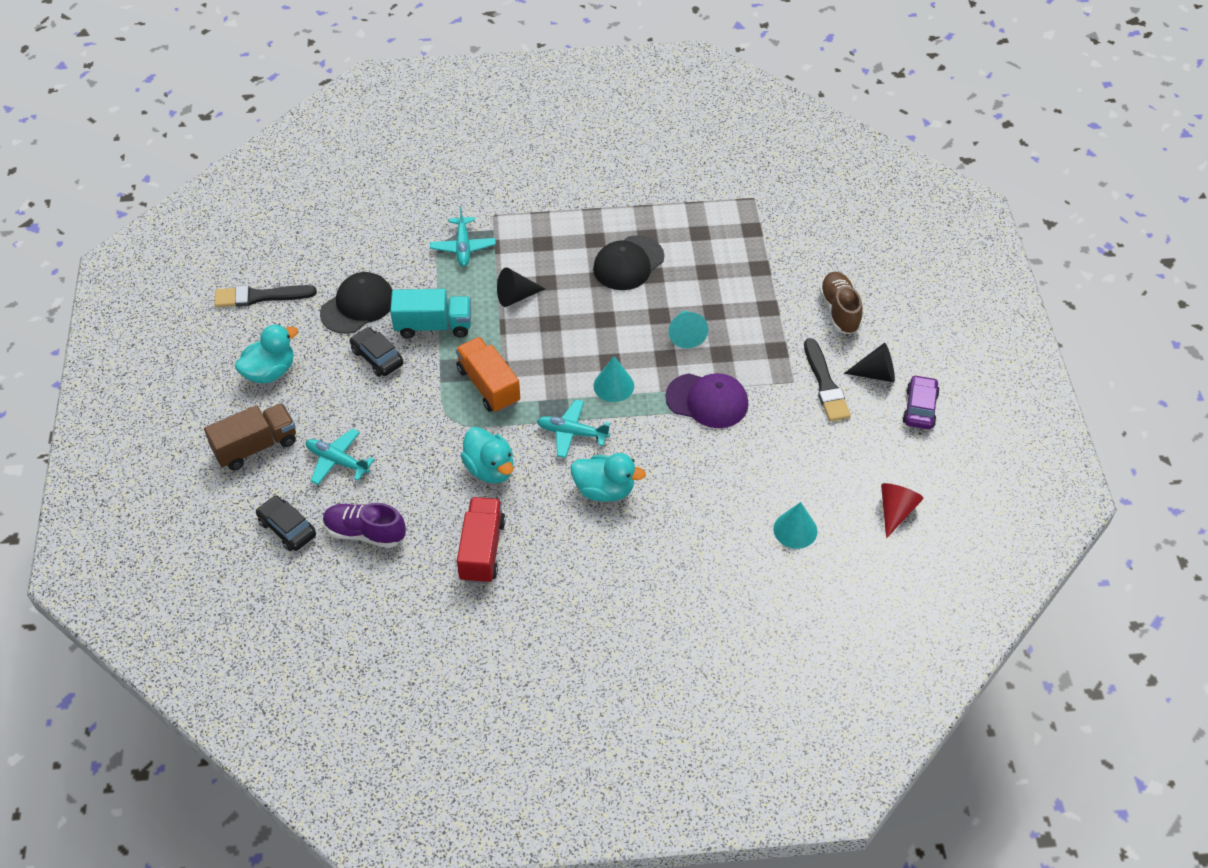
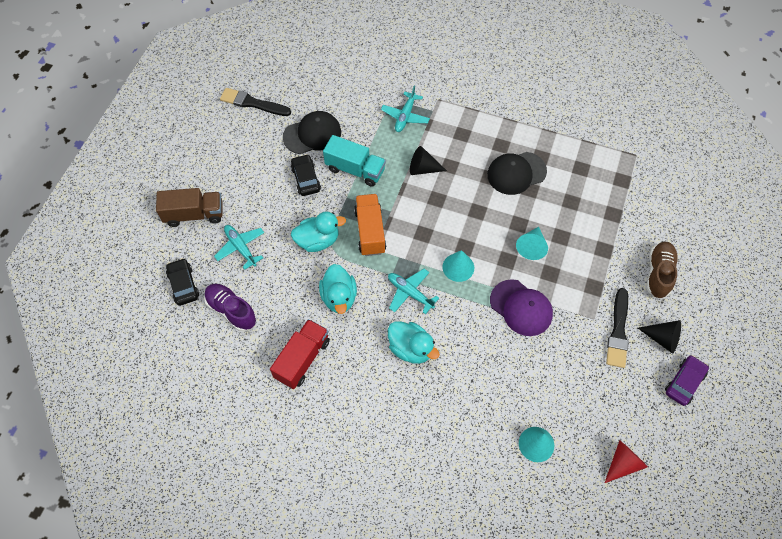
camera: 25 degrees right, 10 degrees up
turquoise duck [235,324,298,384] -> turquoise duck moved to [291,211,346,252]

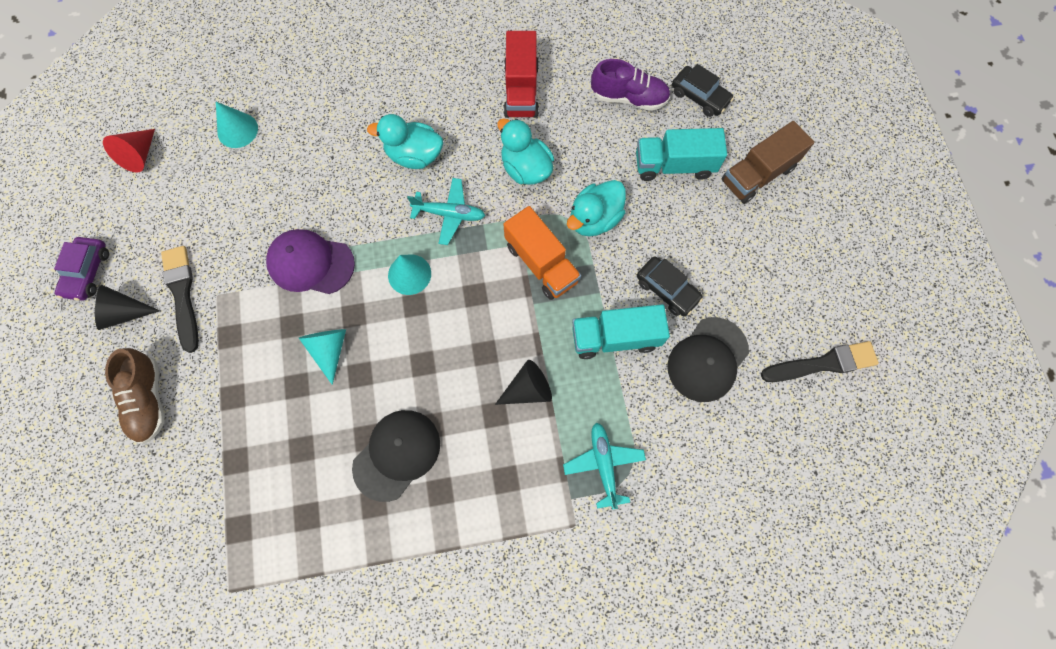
camera: 150 degrees right, 10 degrees up
turquoise plane [214,225,264,270] -> turquoise truck [636,128,727,181]

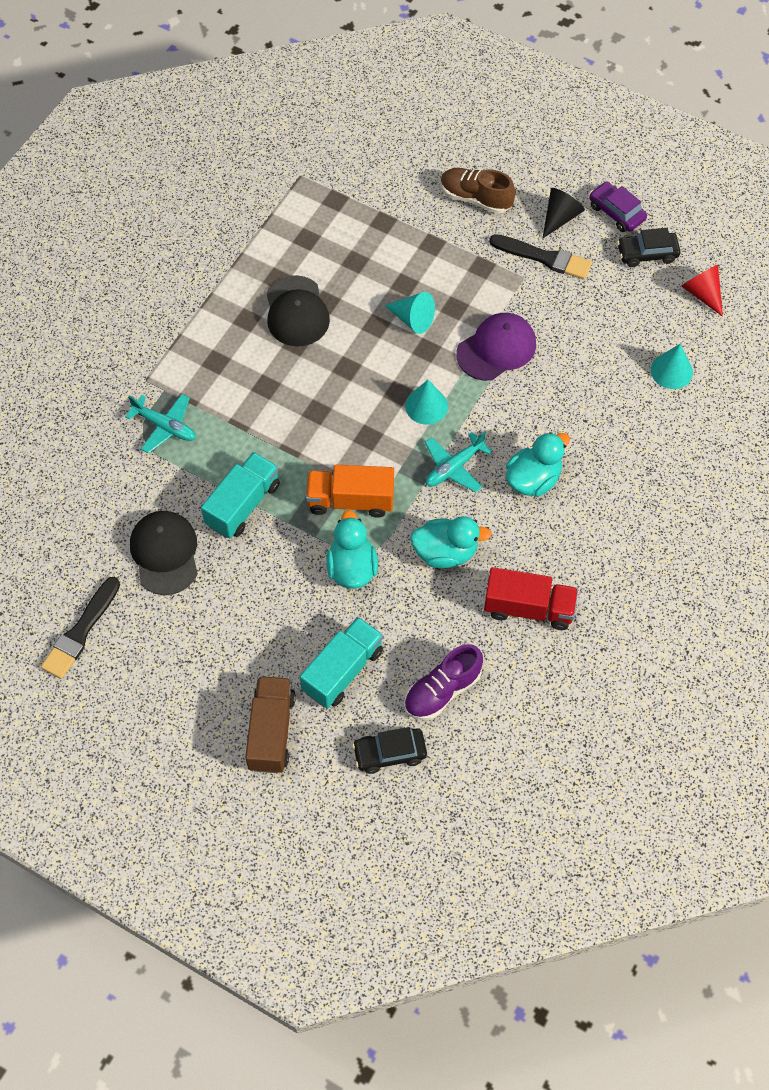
camera: 130 degrees right, 10 degrees down
black cone [495,360,552,405] -> none
red truck [504,31,539,118] -> red truck turned 150 degrees clockwise [484,567,578,630]
black car [637,256,703,316] -> black car moved to [617,228,681,267]

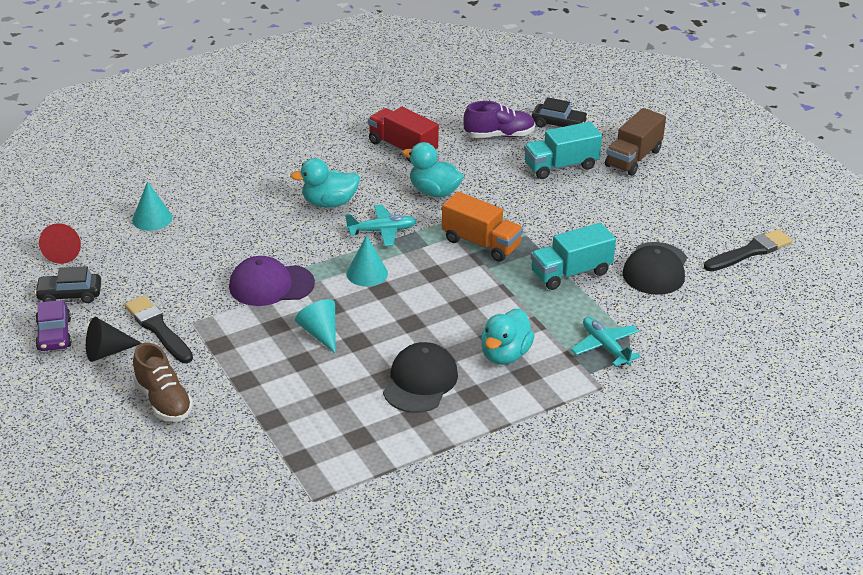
camera: 150 degrees left, 25 degrees down
turquoise duck [326,510,378,589] -> turquoise duck moved to [481,308,535,365]
black car [617,228,681,267] -> black car turned 150 degrees clockwise [35,266,101,303]

